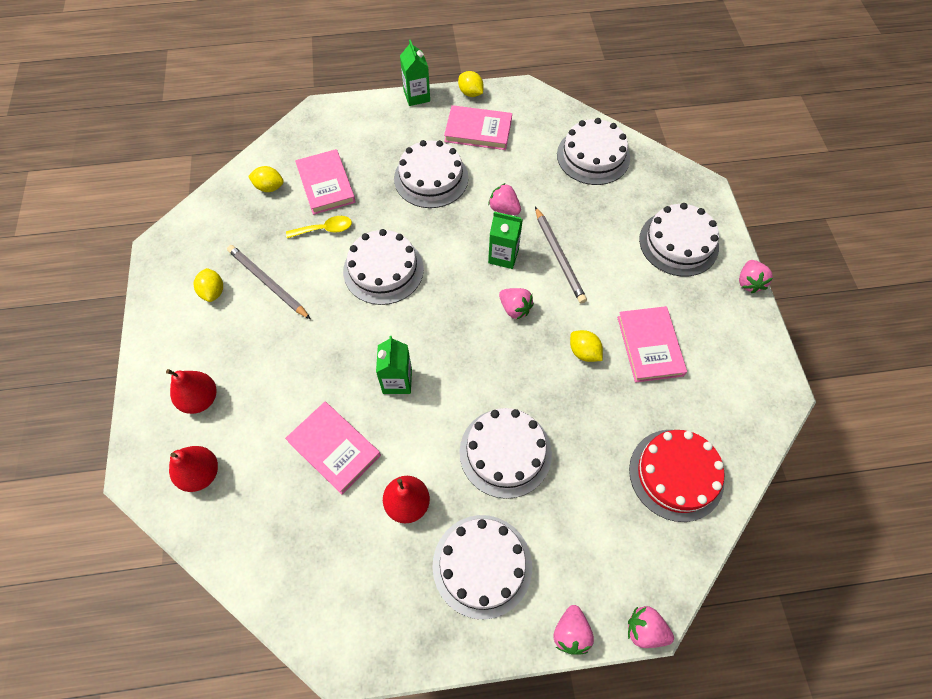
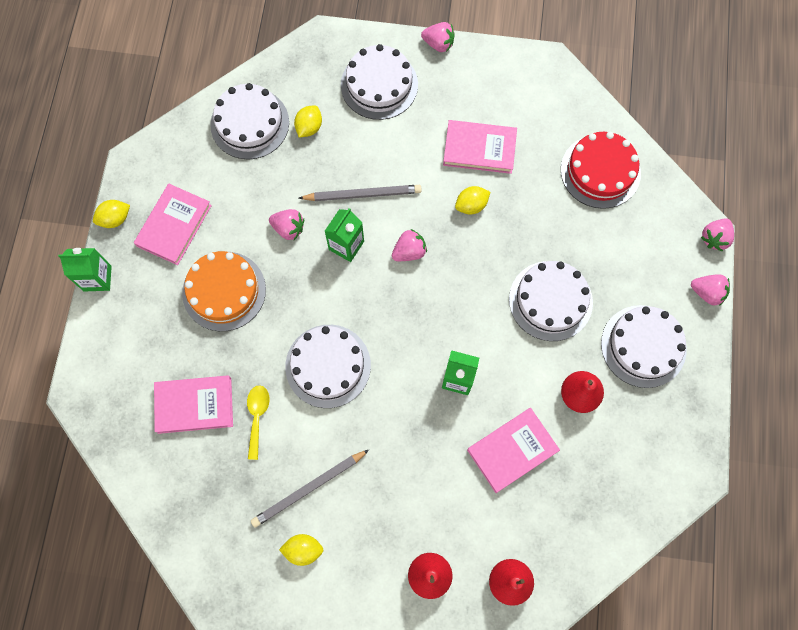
camera: 75 degrees left, 10 degrees up
yellow lemon [248,166,284,192] -> yellow lemon moved to [294,105,322,138]
white cake [394,140,468,208] -> orange cake [182,251,266,331]
pink strawberry [488,183,521,215] -> pink strawberry turned 120 degrees counterclockwise [269,209,304,240]

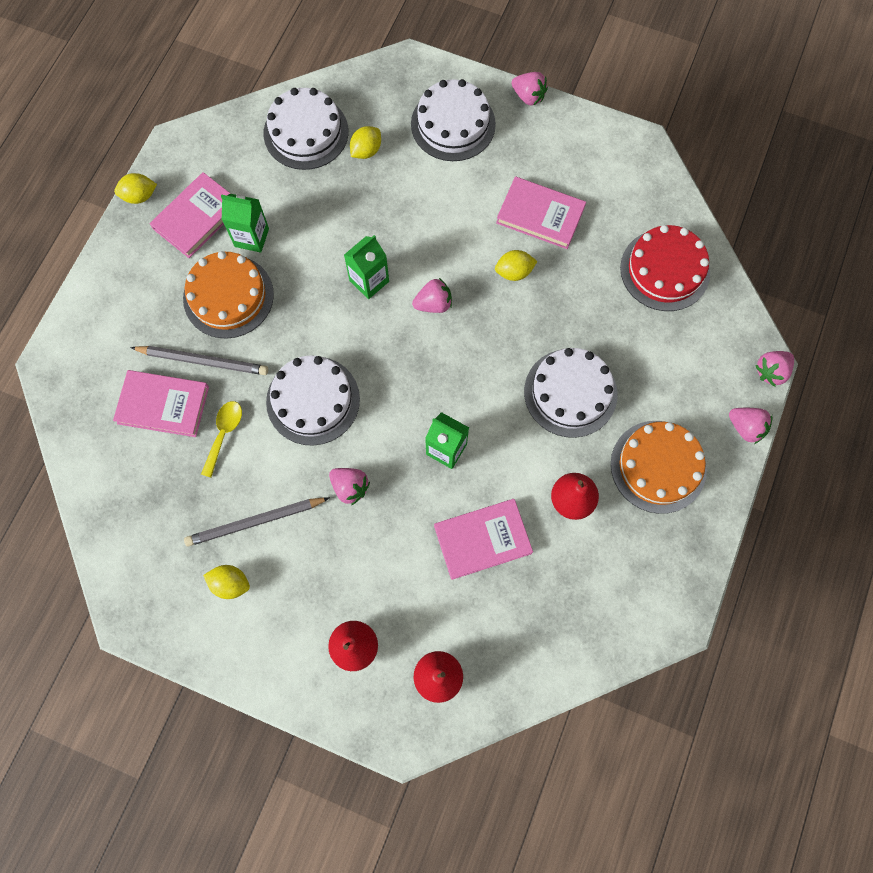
camera: 15 degrees right, 0 degrees up
green carton [58,248,112,291] -> green carton moved to [221,194,269,253]
pink strawberry [269,209,304,240] -> pink strawberry moved to [329,468,370,505]
grey pencil [299,185,422,201] -> grey pencil moved to [130,346,268,375]
white cake [601,305,687,388] -> orange cake [611,421,707,514]

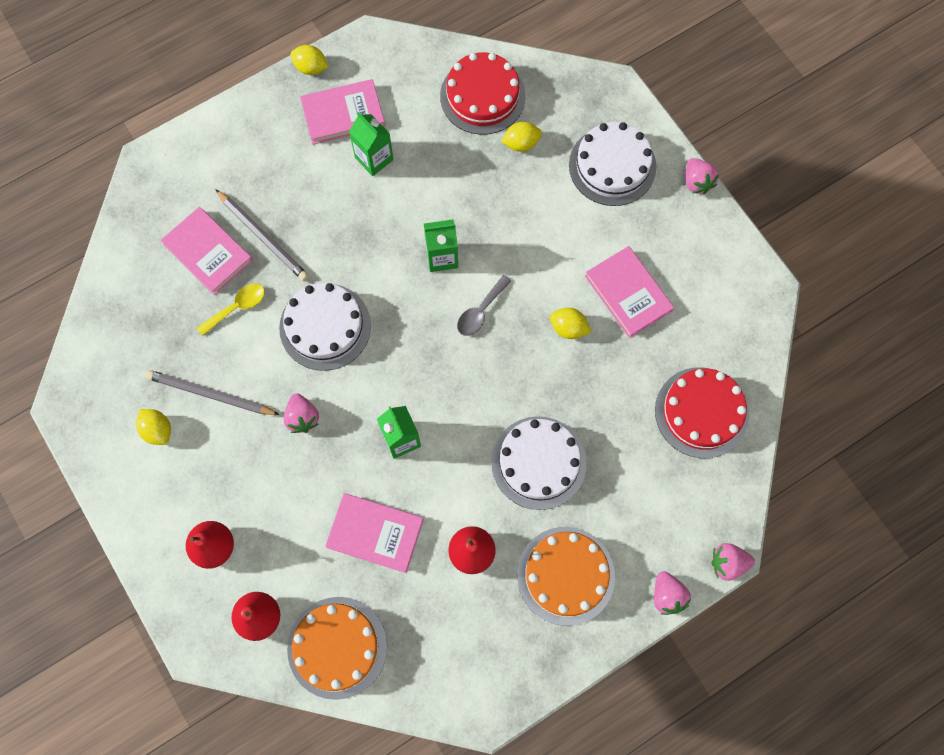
camera: 35 degrees right, 0 degrees up
orange cake [183,251,274,339] -> orange cake moved to [287,597,387,700]
white cake [264,88,349,170] -> red cake [440,52,526,135]
pink strawberry [412,278,452,313] -> grey spoon [457,275,511,336]

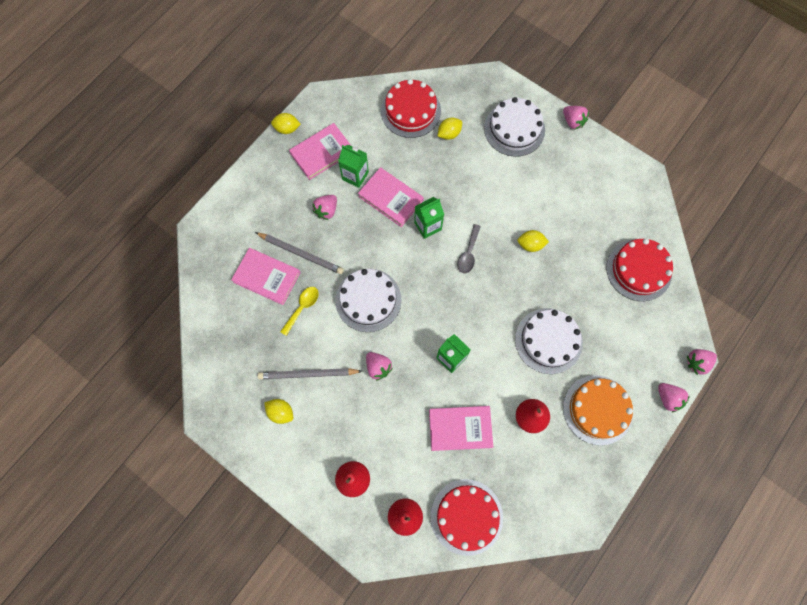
camera: 20 degrees left, 0 degrees up
orange cake [287,597,387,700] -> red cake [430,479,503,556]
pink book [585,246,674,338] -> pink book moved to [358,167,424,227]
none -> pink strawberry [313,195,337,220]

